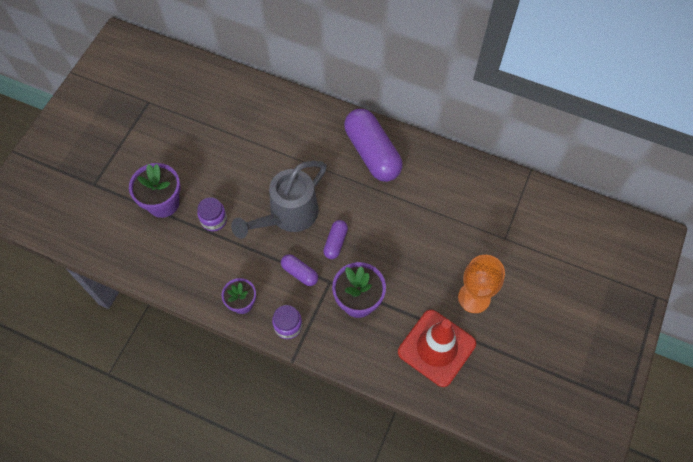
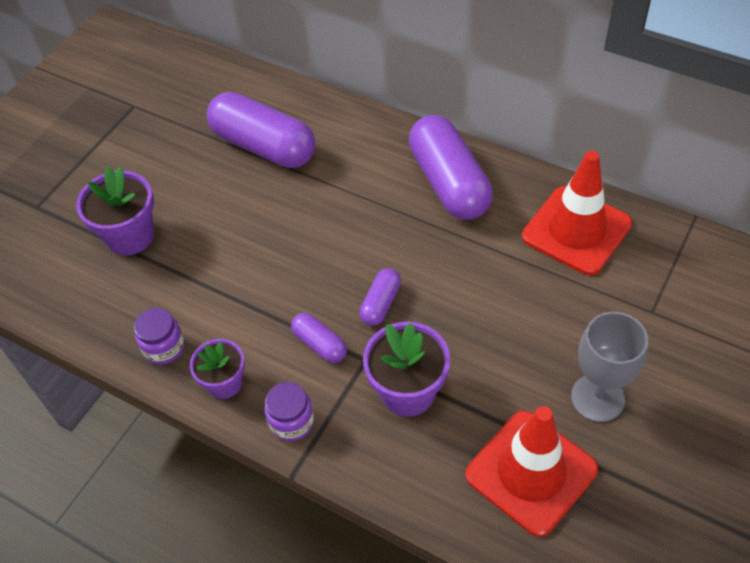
camera: 10 degrees right, 10 degrees down
purple jar [197,197,227,231] -> purple jar moved to [134,308,185,365]
grey watering can [231,161,327,239] -> none
orange goblet [458,255,505,313] -> grey goblet [571,312,648,422]
none -> purple capsule [207,92,316,168]
none -> red traffic cone [522,151,632,275]

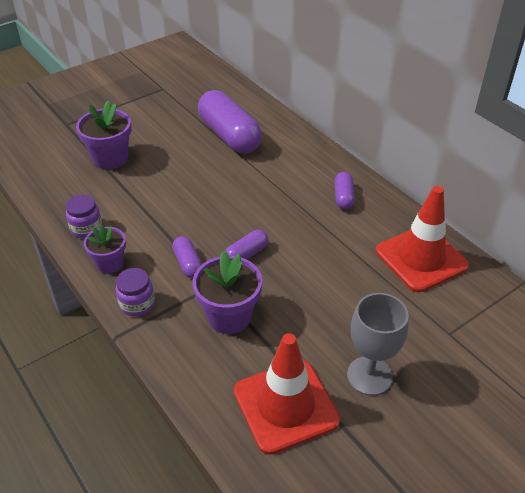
camera: 20 degrees right, 10 degrees down
purple capsule [409,115,493,219] -> purple capsule [335,172,355,209], size x0.47

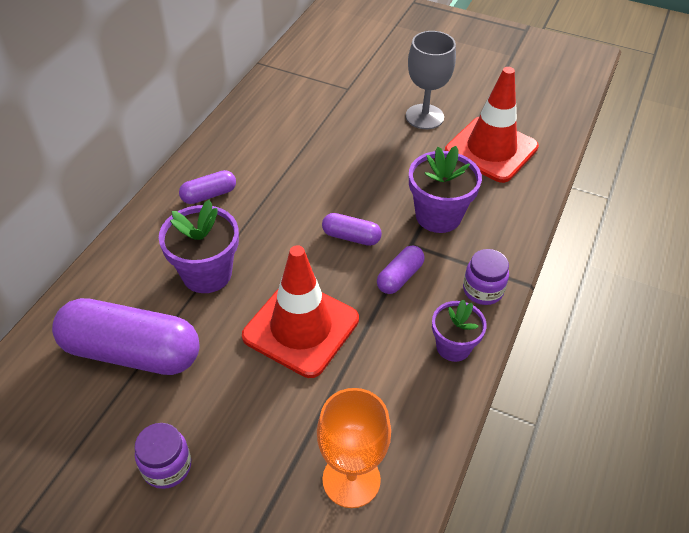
camera: 120 degrees left, 5 degrees up
purple jar [66,195,102,238] -> purple jar moved to [135,423,191,489]
purple flower pot [76,101,132,170] -> purple flower pot moved to [159,200,239,293]
purple capsule [198,90,262,153] -> purple capsule turned 75 degrees clockwise [52,298,200,375]
red traffic cone [376,186,469,292] -> red traffic cone moved to [242,245,359,378]
none -> orange goblet [317,388,391,508]

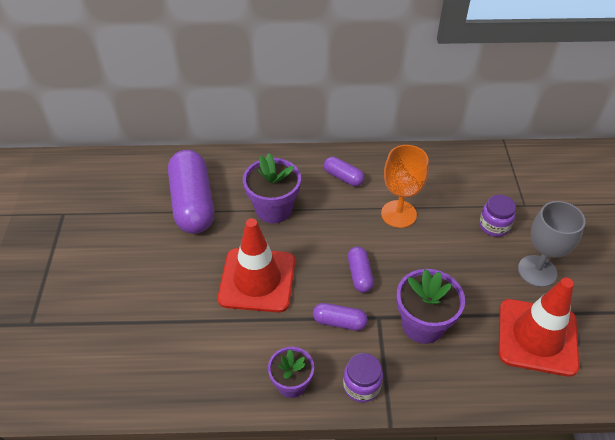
camera: 65 degrees right, 0 degrees up
purple jar [135,423,191,489] -> purple jar moved to [479,195,516,237]
orange goblet [317,388,391,508] -> orange goblet moved to [381,145,429,228]

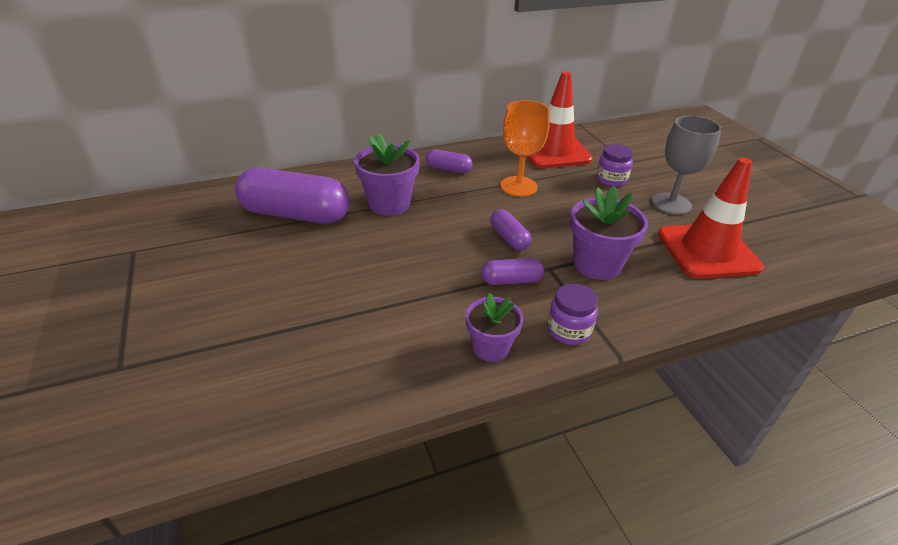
camera: 20 degrees left, 10 degrees down
purple capsule [168,150,214,234] -> purple capsule turned 45 degrees counterclockwise [235,168,350,224]
red traffic cone [218,218,295,313] -> red traffic cone moved to [527,72,593,168]

